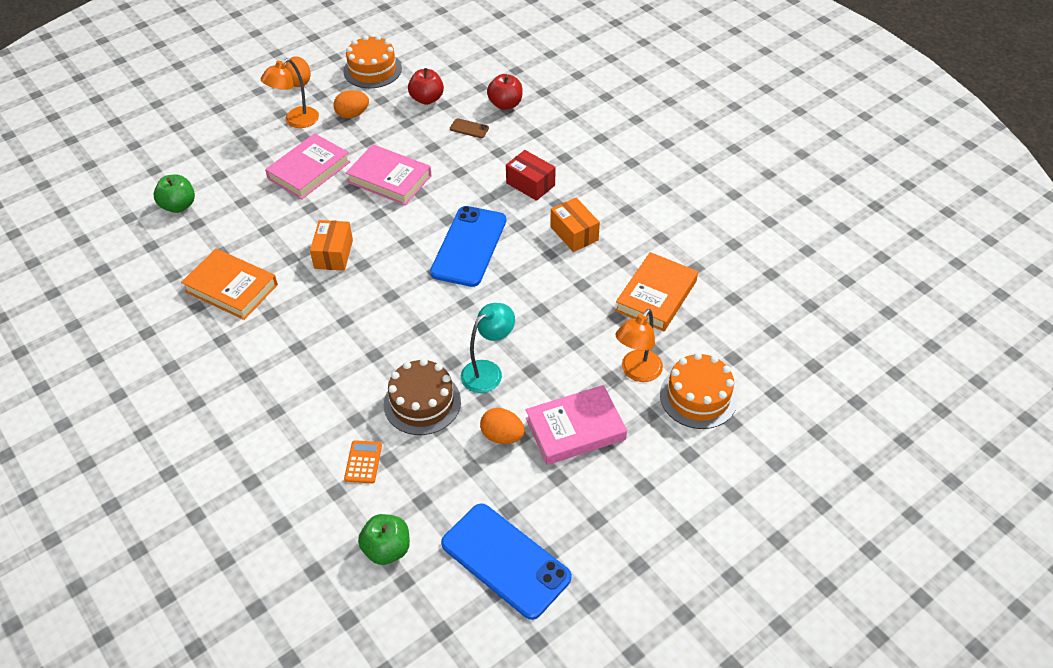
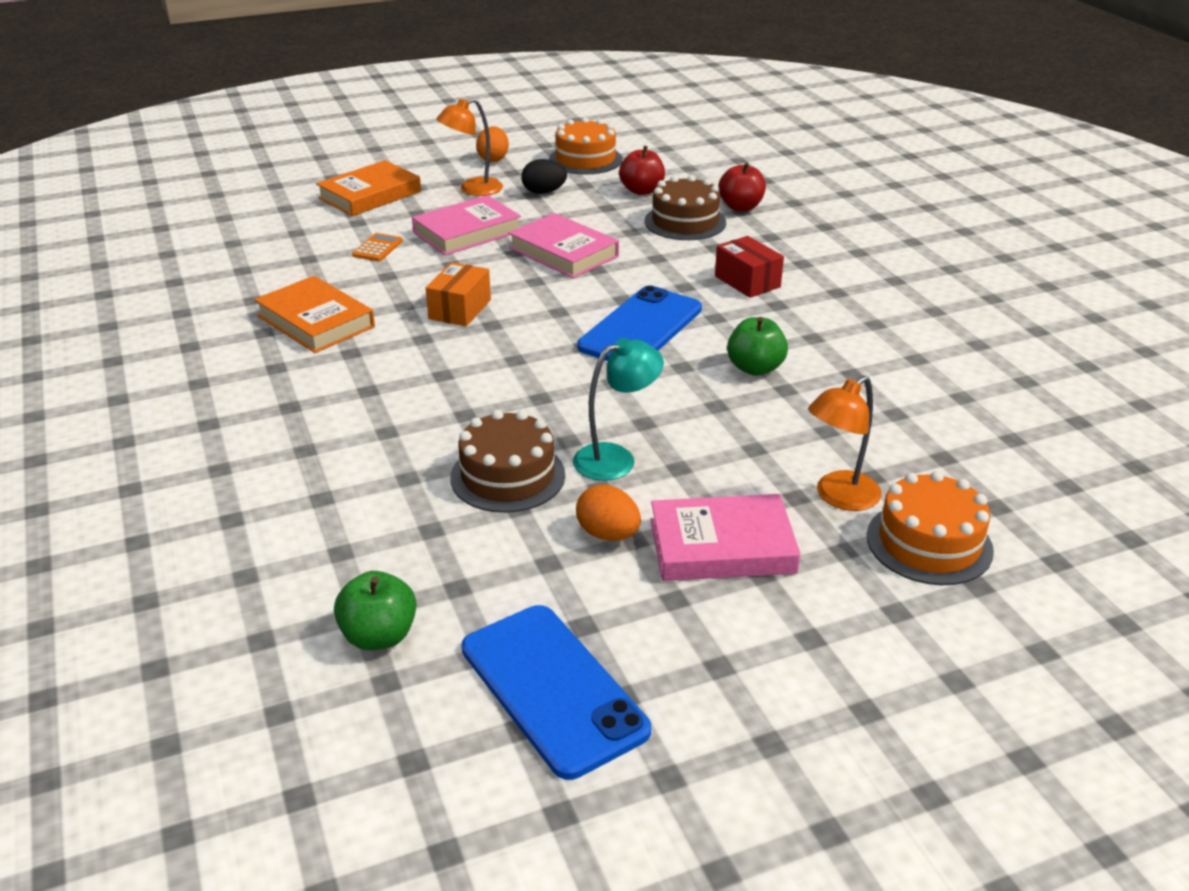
camera: 15 degrees right, 15 degrees down
green apple [154,174,195,213] -> green apple moved to [727,317,788,376]
orange egg [333,90,369,118] -> black egg [522,159,567,194]
orange calculator [344,440,382,483] -> orange calculator moved to [352,233,403,261]
brown phone [450,118,489,138] -> brown cake [645,175,726,240]
orange box [550,197,600,252] -> none
orange book [615,252,698,331] -> orange book moved to [316,160,421,216]

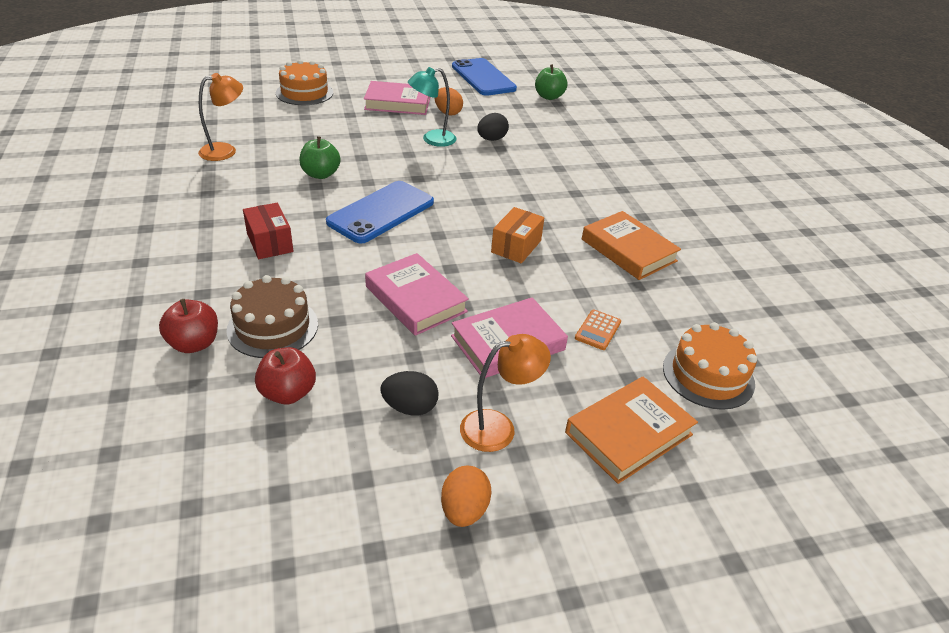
camera: 175 degrees left, 5 degrees up
brown cake [450,410,565,513] -> black egg [477,113,509,141]
orange cake [549,117,622,175] -> orange cake moved to [663,322,757,410]
orange lamp [808,376,882,511] -> orange lamp moved to [198,73,243,161]

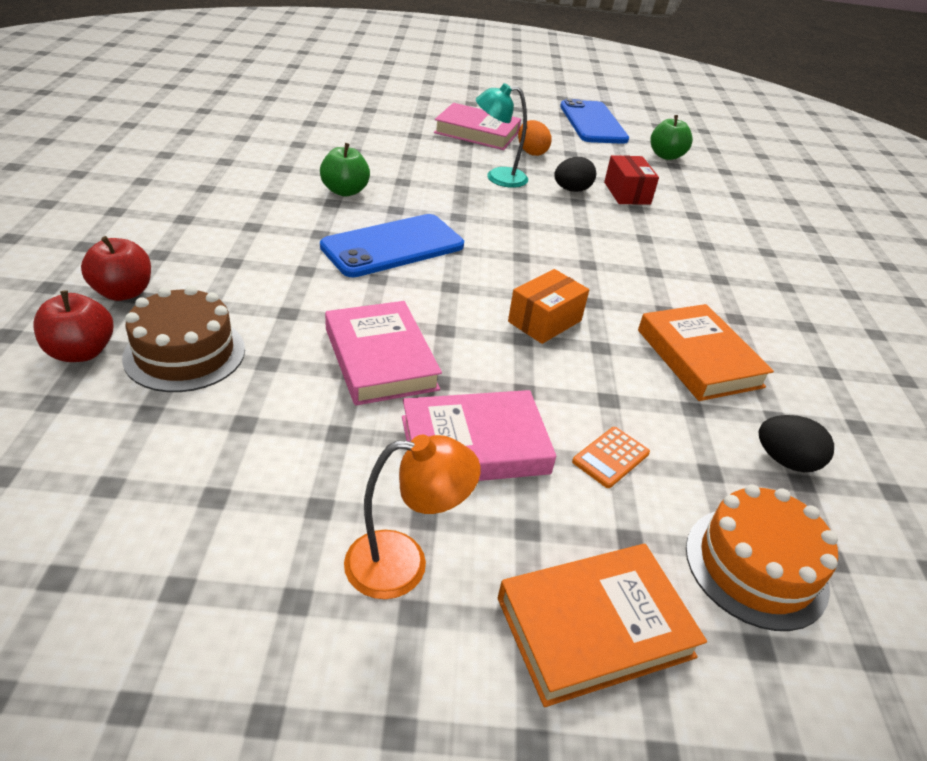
camera: 15 degrees right, 0 degrees up
orange lamp [198,73,243,161] -> none
red box [243,203,293,259] -> red box moved to [604,155,659,205]
red apple [255,347,316,405] -> red apple moved to [81,236,151,301]
orange cake [276,60,333,105] -> none
black egg [380,371,439,416] -> black egg moved to [759,415,834,472]
orange egg [441,466,492,527] -> none

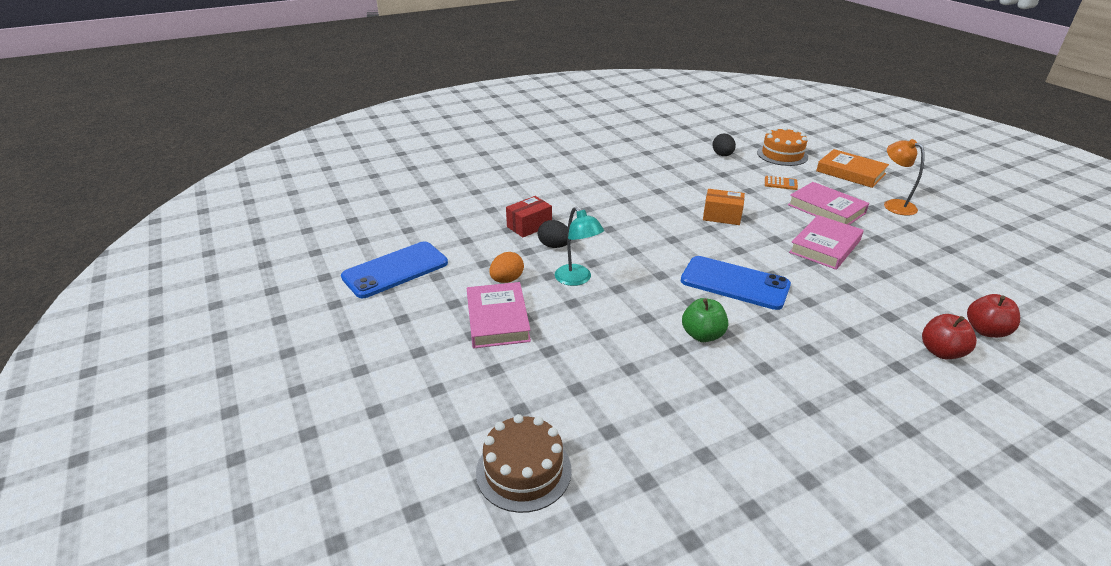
camera: 115 degrees left, 5 degrees down
brown cake [122,286,245,392] -> brown cake moved to [476,414,572,513]
orange book [638,304,774,401] -> none
green apple [650,115,693,160] -> none

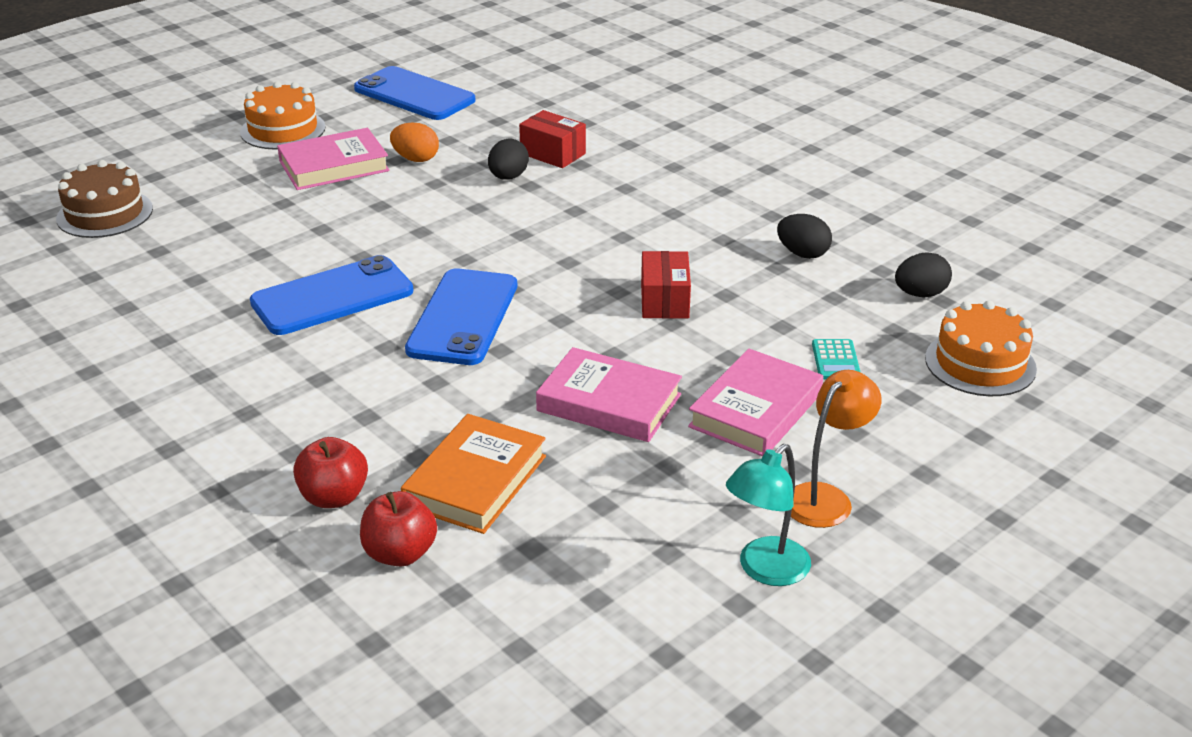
camera: 75 degrees right, 0 degrees up
turquoise lamp [555,207,604,286] -> turquoise lamp moved to [726,444,811,586]
green apple [682,298,728,342] -> blue phone [250,255,414,335]
orange box [703,189,745,225] -> red box [641,251,691,319]
orange calculator [765,176,798,190] -> turquoise calculator [812,339,860,379]
orange book [816,149,889,188] -> orange book moved to [401,414,546,534]
none -> orange cake [240,81,326,149]
none -> black egg [777,214,832,259]

